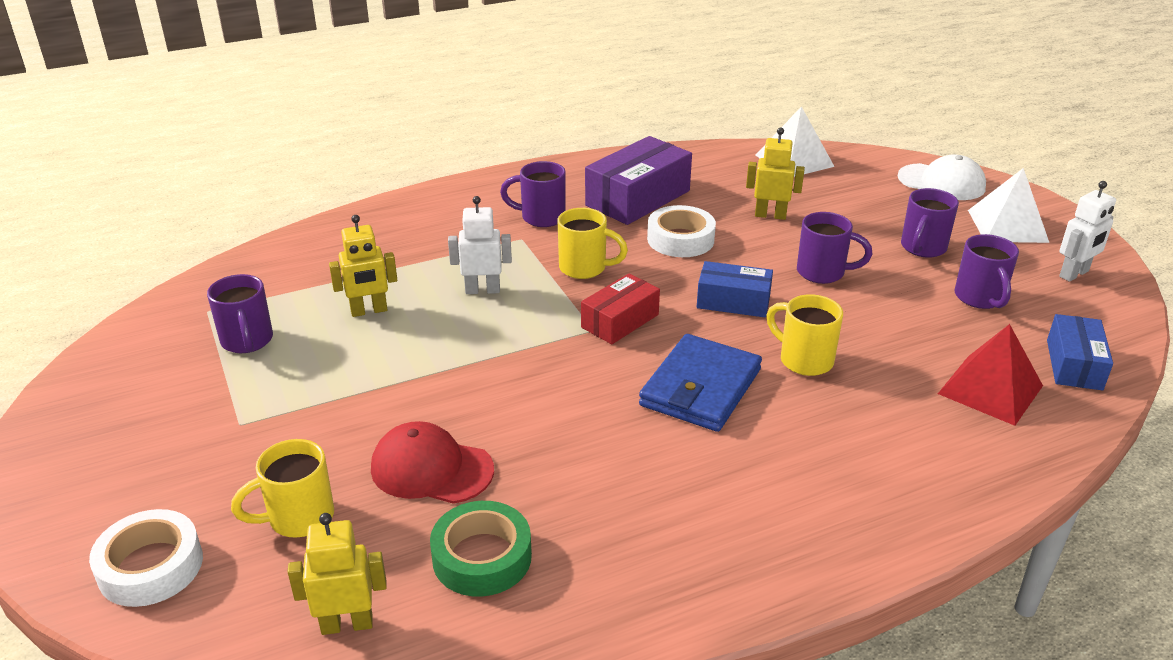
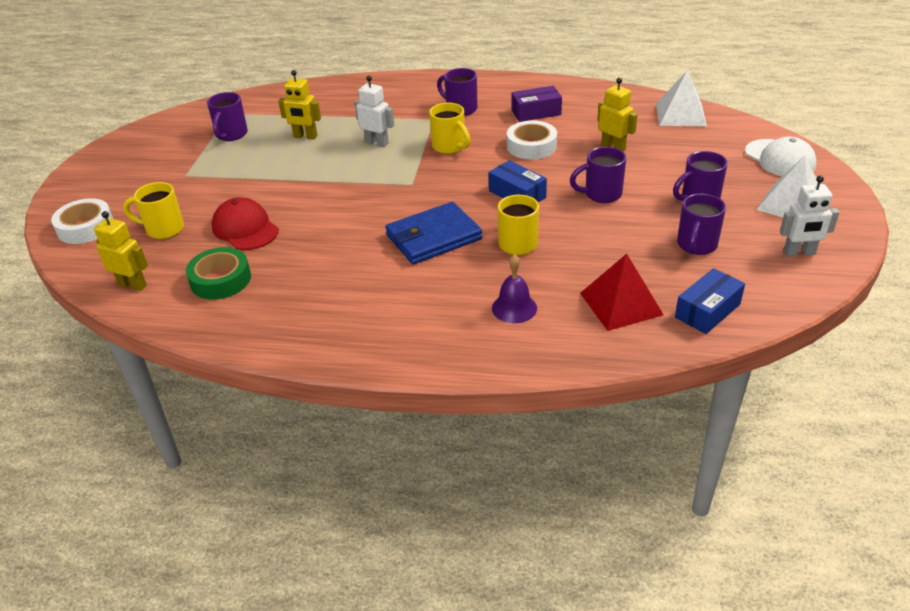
camera: 35 degrees right, 5 degrees up
red box [581,273,660,344] -> none
purple box [585,136,692,225] -> purple box [511,86,562,122], size x0.62
purple mug [797,212,872,284] -> purple mug turned 120 degrees clockwise [570,147,626,203]
none -> purple bell [492,254,537,323]

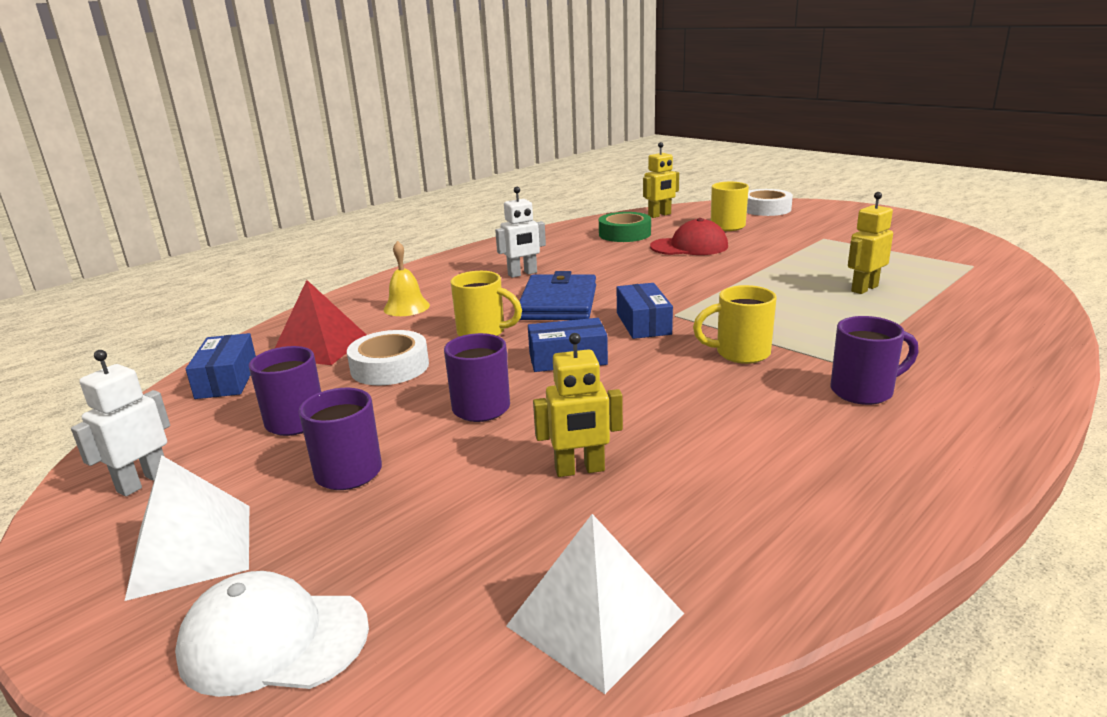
camera: 125 degrees right, 15 degrees down
purple mug [207,92,248,141] -> none
white robot [355,76,394,147] -> white robot moved to [495,187,546,278]
purple bell [492,254,537,323] -> yellow bell [384,241,430,316]
white tape [507,120,557,159] -> white tape moved to [347,330,429,385]
purple box [511,86,562,122] -> none
none -> blue box [617,283,673,339]

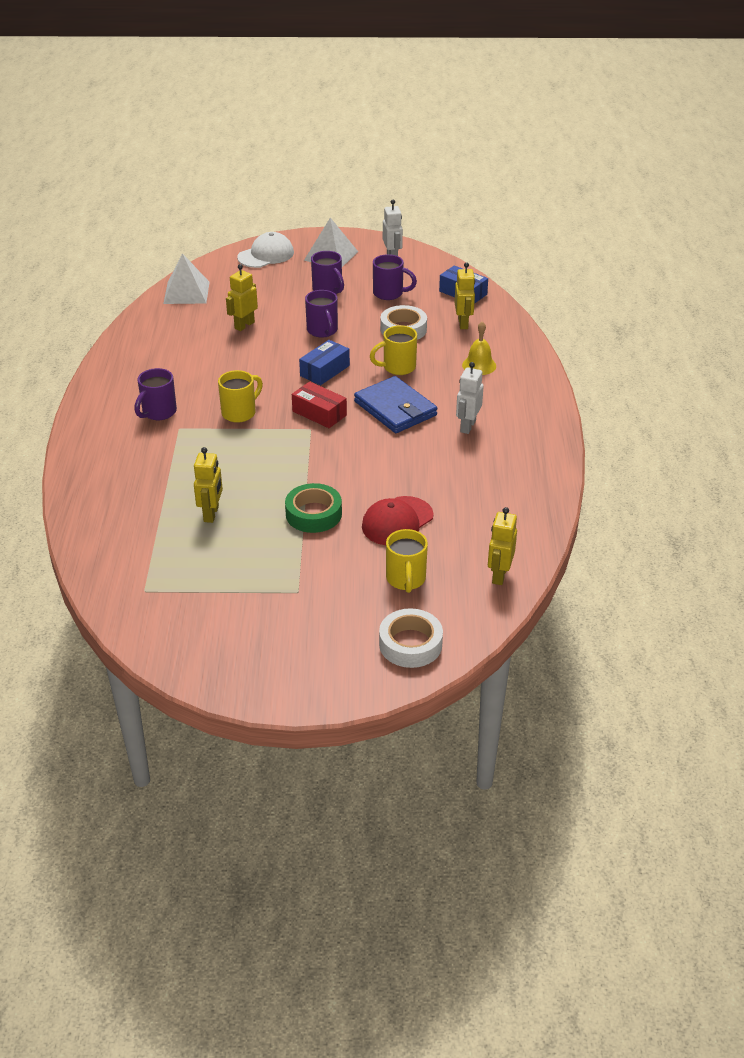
camera: 135 degrees right, 15 degrees up
red pyramid [275,280,367,365] -> yellow robot [455,262,475,329]
green tape [599,212,651,242] -> green tape moved to [285,483,342,533]
blue box [617,283,673,339] -> red box [292,382,347,428]

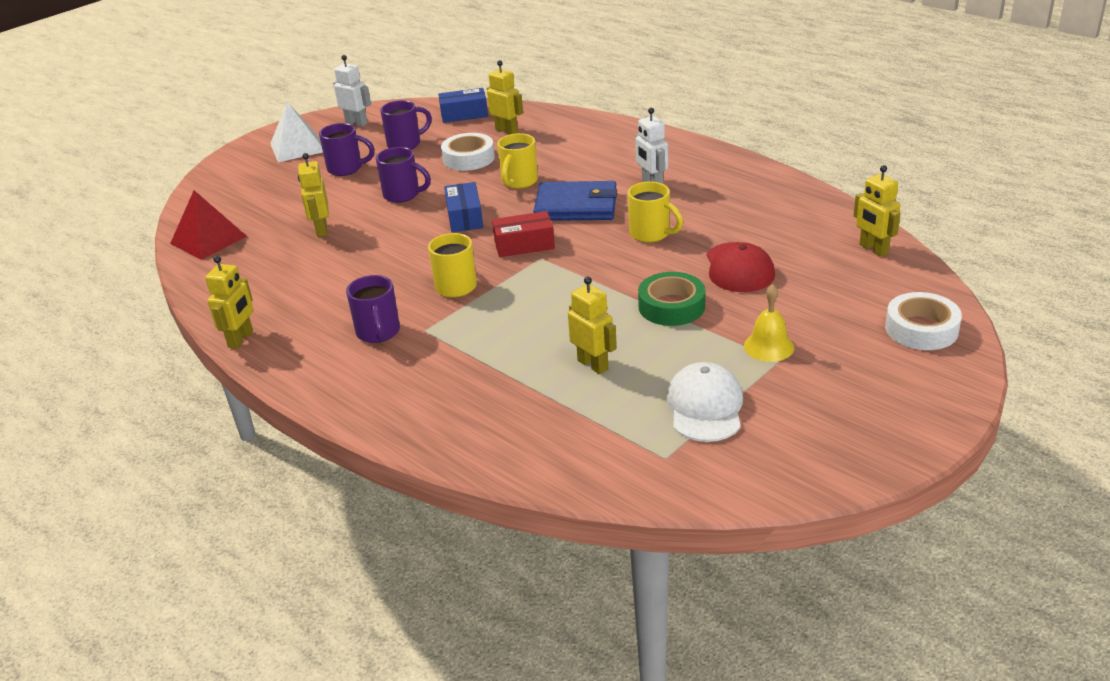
camera: 45 degrees left, 5 degrees down
white pyramid [163,253,210,304] -> red pyramid [170,190,247,260]
white cap [237,232,294,268] -> white cap moved to [666,362,743,442]
yellow mug [386,529,428,593] -> yellow mug moved to [628,182,683,243]
yellow bell [462,321,496,375] -> yellow bell moved to [744,284,794,362]
none -> yellow robot [205,256,254,349]

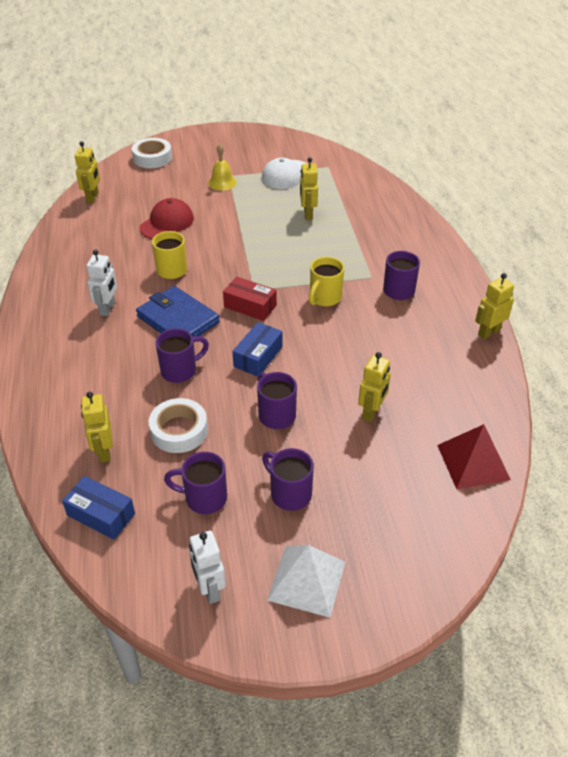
camera: 145 degrees left, 10 degrees up
yellow mug [497,133,538,189] -> purple mug [155,328,209,383]
green tape [638,272,706,326] -> none

